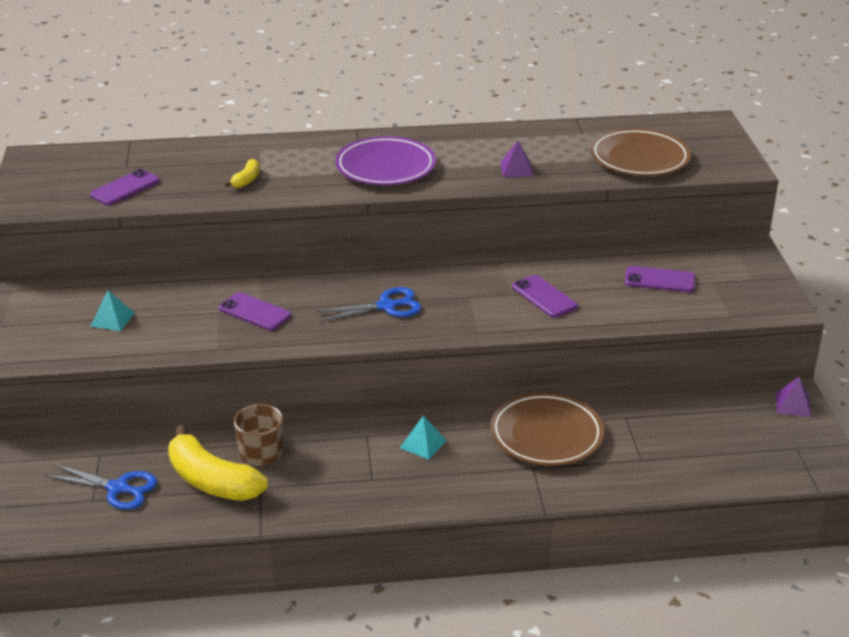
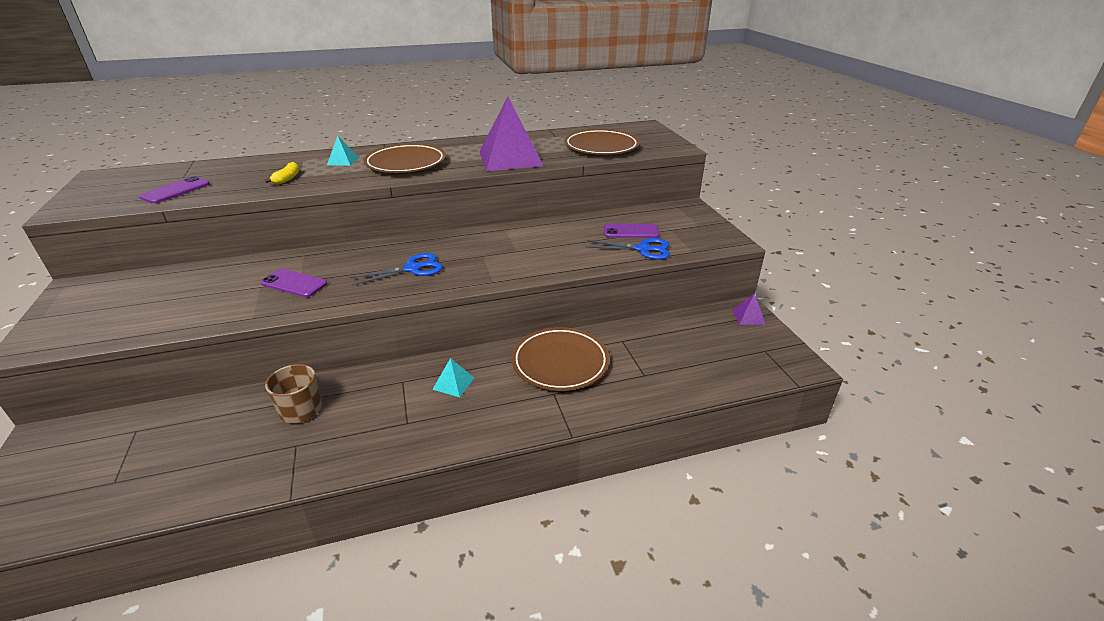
camera: 10 degrees left, 0 degrees up
blue scissors [45,464,157,510] -> blue scissors moved to [586,238,670,260]
turquoise pyramid [90,290,135,331] -> turquoise pyramid moved to [327,136,359,166]
yellow banana [168,425,268,501] -> none
purple plate [335,136,436,185] -> brown plate [363,144,446,173]
purple pyramid [500,141,534,177] -> purple pyramid [479,97,543,171], size x2.36
purple phone [512,275,578,318] -> none

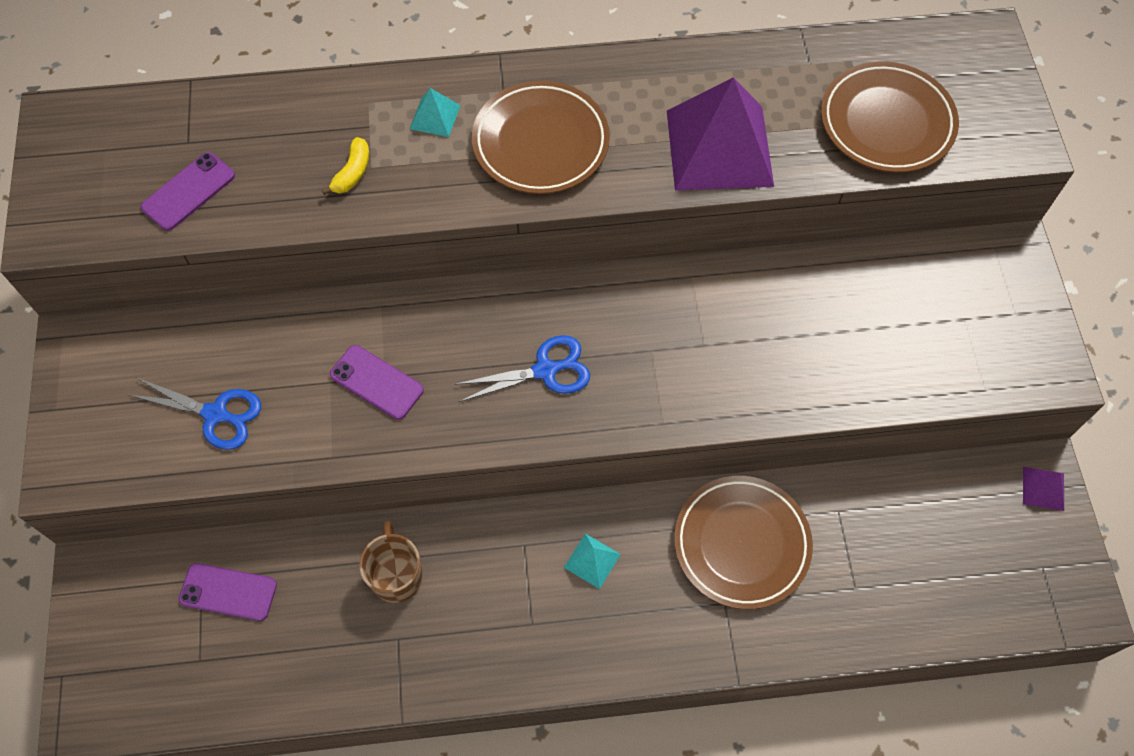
camera: 10 degrees right, 30 degrees up
blue scissors [586,238,670,260] -> blue scissors moved to [129,378,261,450]
purple phone [604,223,659,238] -> purple phone moved to [178,563,277,621]

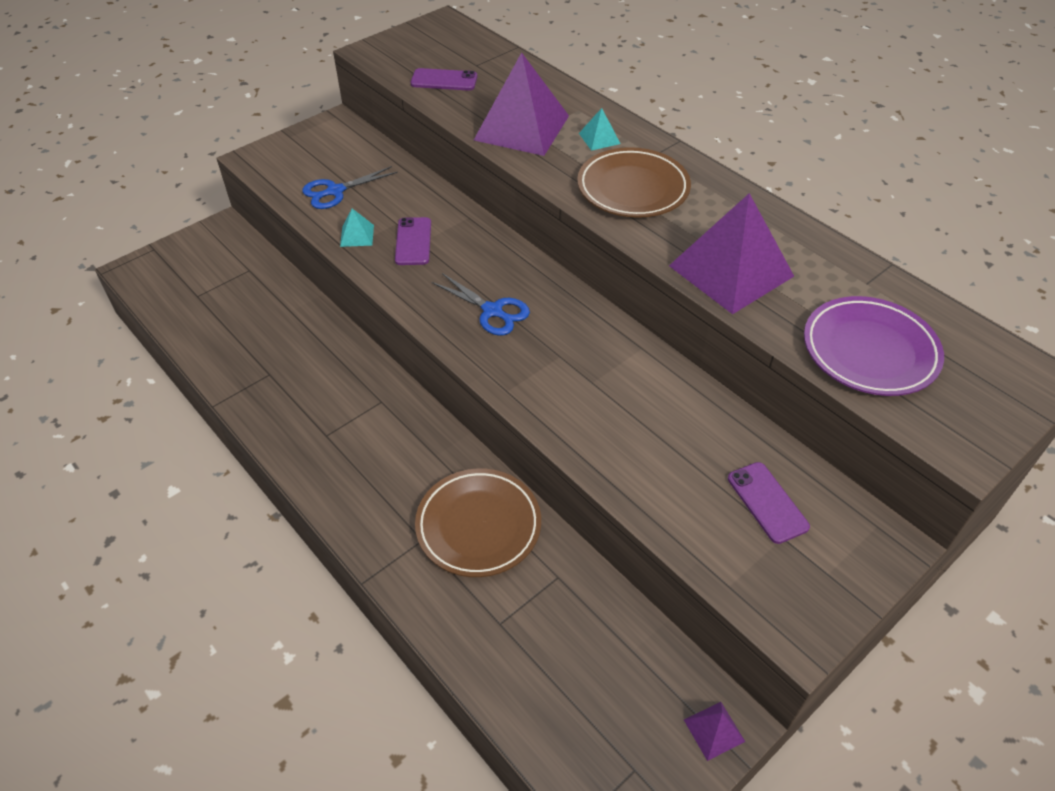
camera: 55 degrees right, 15 degrees down
blue scissors [129,378,261,450] -> blue scissors turned 75 degrees clockwise [302,166,398,209]
purple phone [178,563,277,621] -> purple phone moved to [728,462,810,544]
yellow banana [322,137,369,195] -> purple pyramid [474,52,569,156]
brown mug [359,521,423,603] -> none
turquoise pyramid [564,534,621,589] -> turquoise pyramid moved to [340,208,374,247]
brown plate [821,61,959,173] -> purple plate [804,296,944,396]

